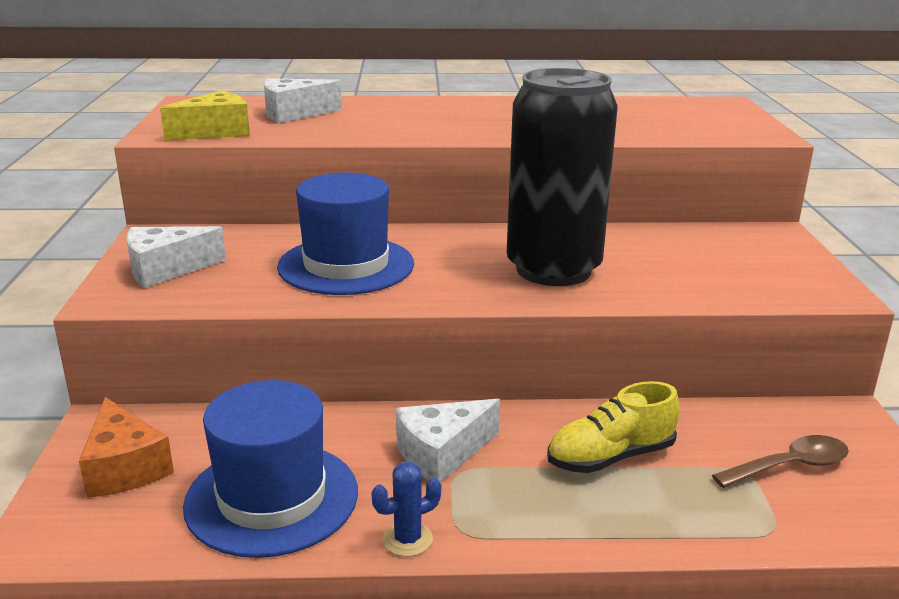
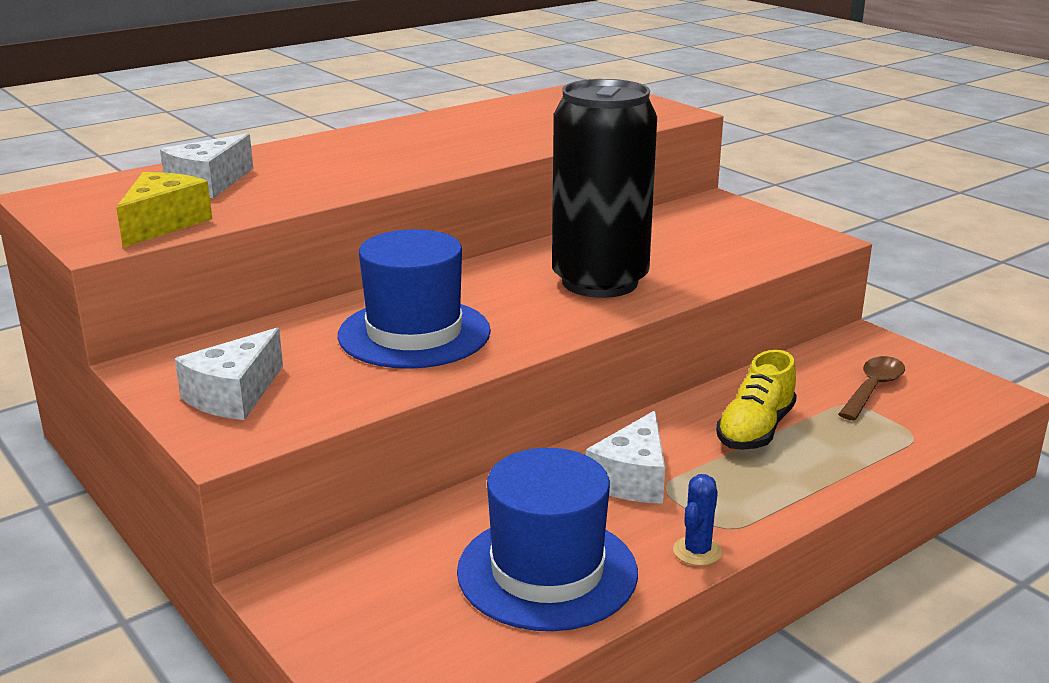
camera: 35 degrees left, 0 degrees up
orange cheese [79,397,174,498] -> none

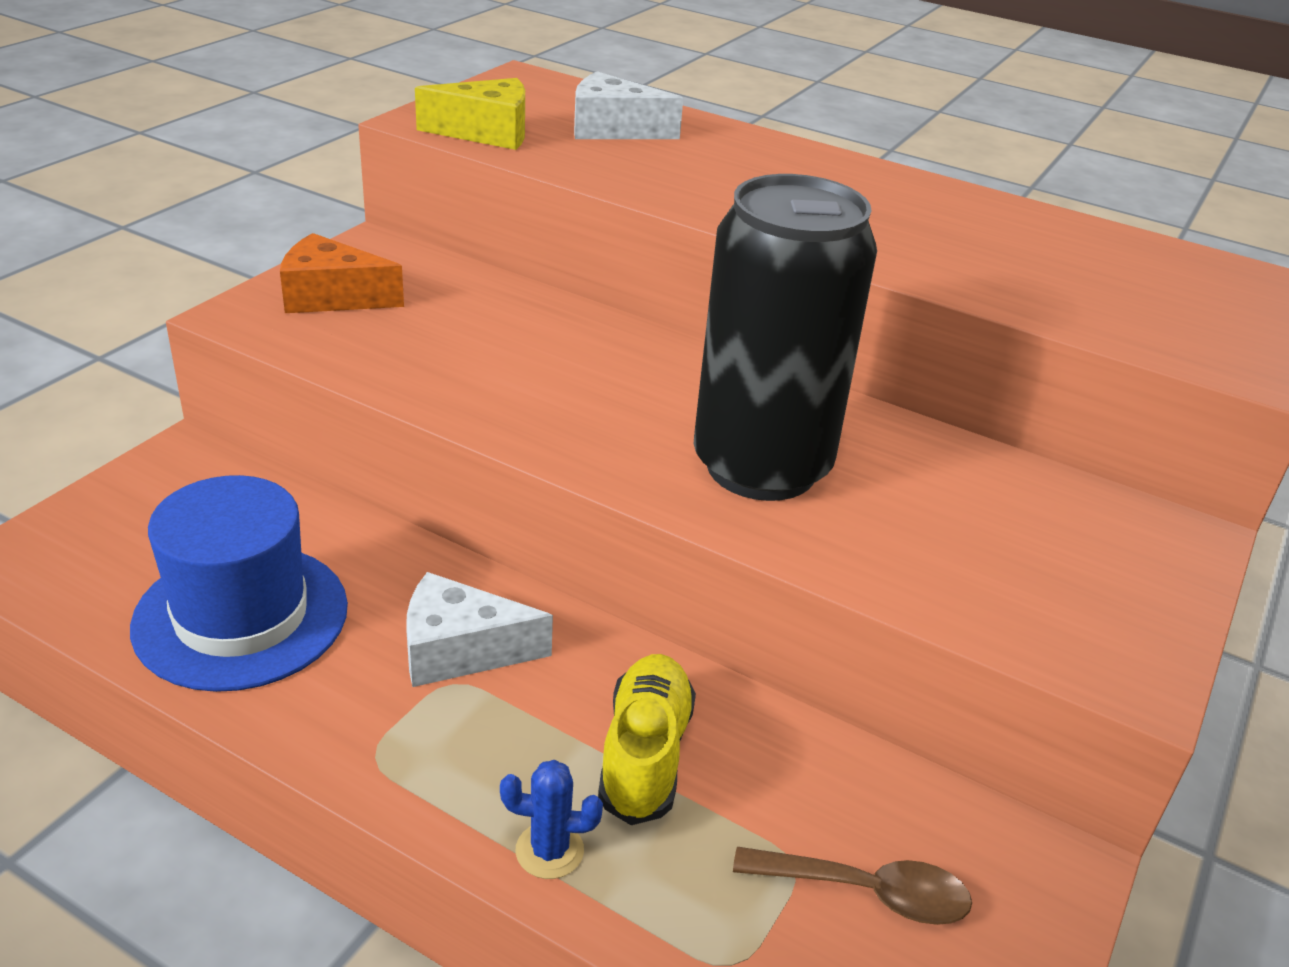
camera: 65 degrees right, 10 degrees up
white cheese [175,328,283,420] -> orange cheese [280,233,404,313]
blue hat [338,229,491,369] -> none
blue cactus [673,474,722,566] -> blue cactus moved to [500,760,603,879]
yellow shoe [716,350,797,450] -> yellow shoe turned 90 degrees clockwise [598,654,696,825]

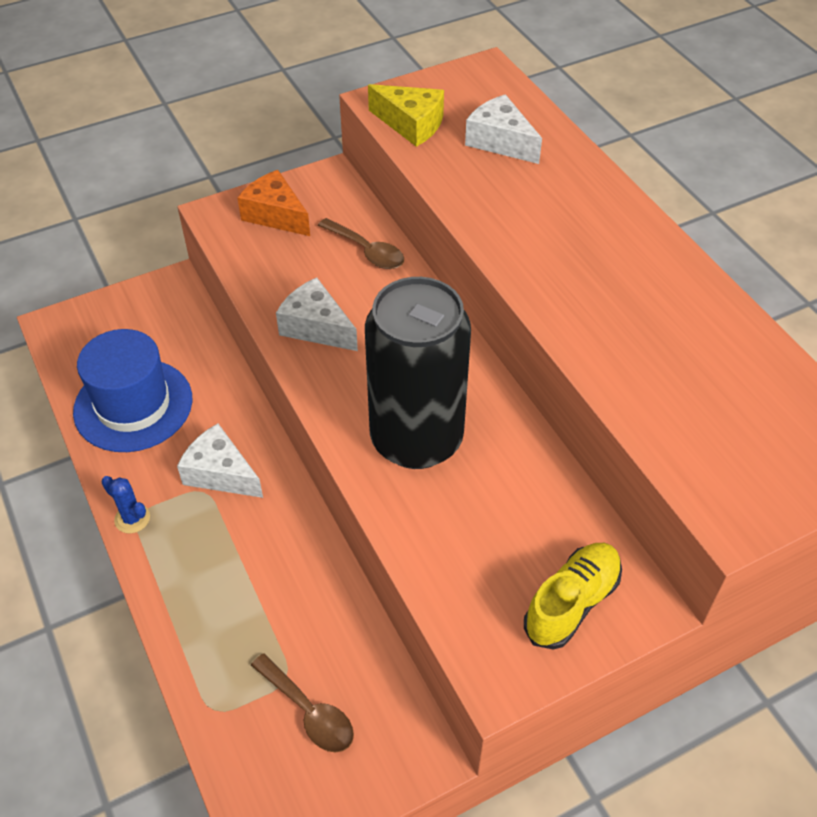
camera: 35 degrees right, 15 degrees up
blue cactus [500,760,603,879] -> blue cactus moved to [102,476,150,533]
yellow shoe [598,654,696,825] -> yellow shoe moved to [524,543,622,650]
none -> white cheese [276,278,358,351]
none -> brown spoon [318,218,404,269]

